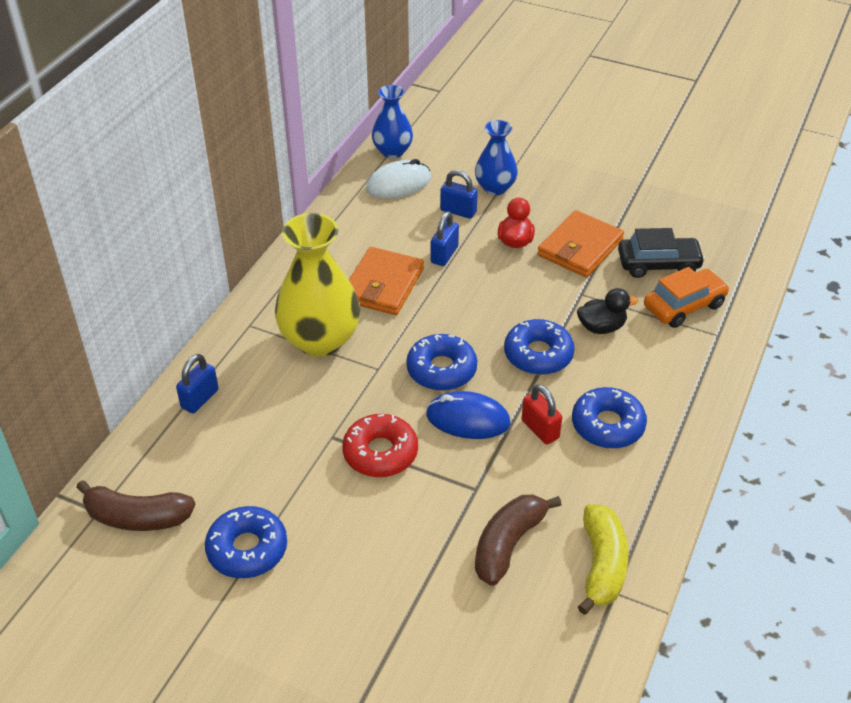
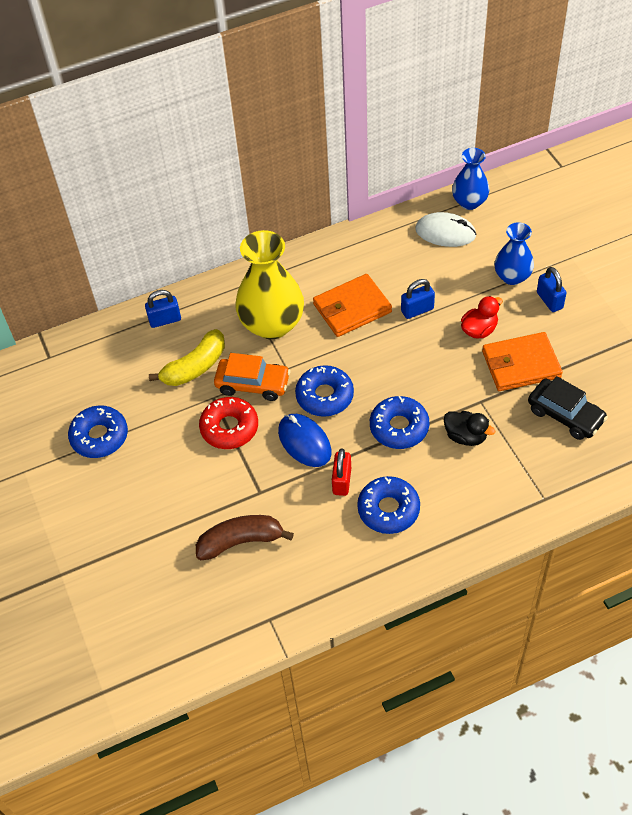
camera: 45 degrees right, 10 degrees up
brown banana [76,480,196,531] -> none
blue padlock [440,170,478,219] -> blue padlock moved to [537,267,566,312]
yellow banana [578,504,628,615] -> yellow banana moved to [149,329,225,386]
orange car [644,267,730,328] -> orange car moved to [214,353,291,401]

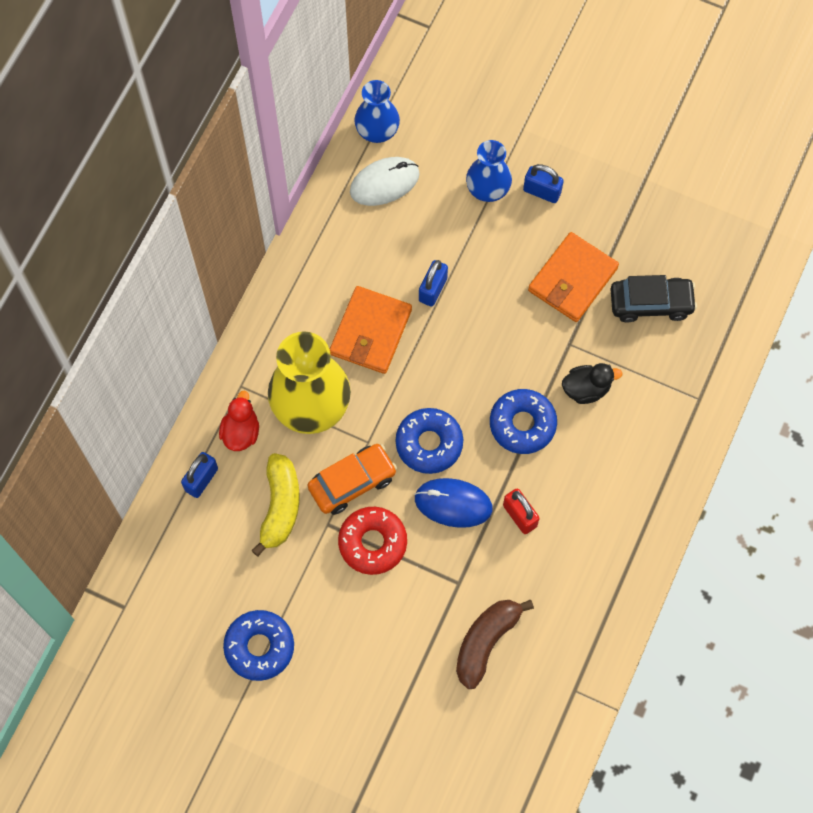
camera: 45 degrees left, 15 degrees up
blue donut [357,476,420,534] -> none
red duck [461,296,503,339] -> red duck moved to [219,391,259,451]

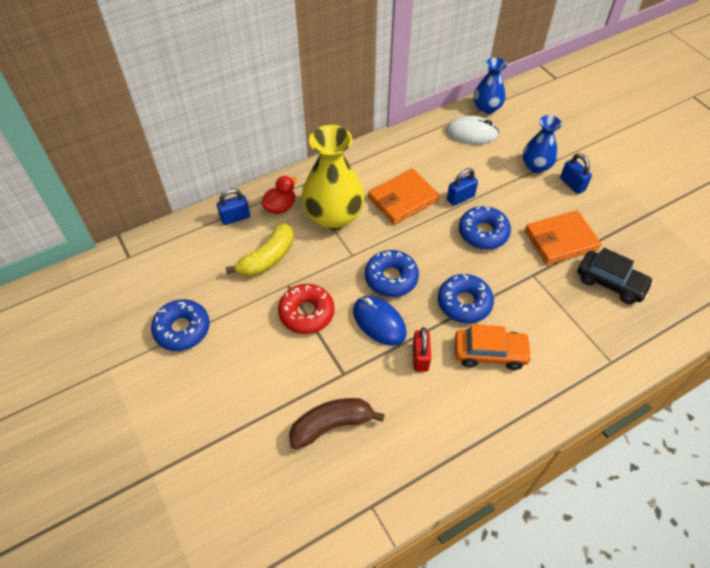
camera: 35 degrees right, 15 degrees down
orange car [308,444,397,515] -> orange car moved to [455,324,532,370]
black duck [562,363,623,404] -> none
none -> blue donut [459,206,511,249]

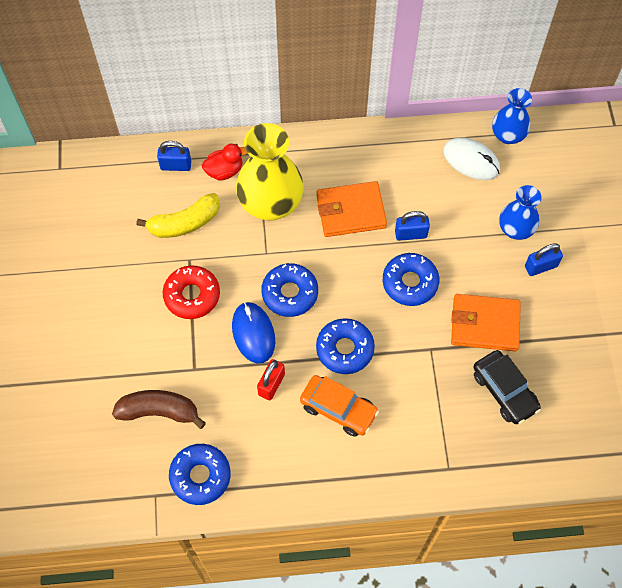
camera: 25 degrees right, 10 degrees up
blue donut [151,299,210,351] -> blue donut moved to [169,444,231,505]
blue padlock [560,153,592,194] -> blue padlock turned 75 degrees clockwise [525,243,563,276]

